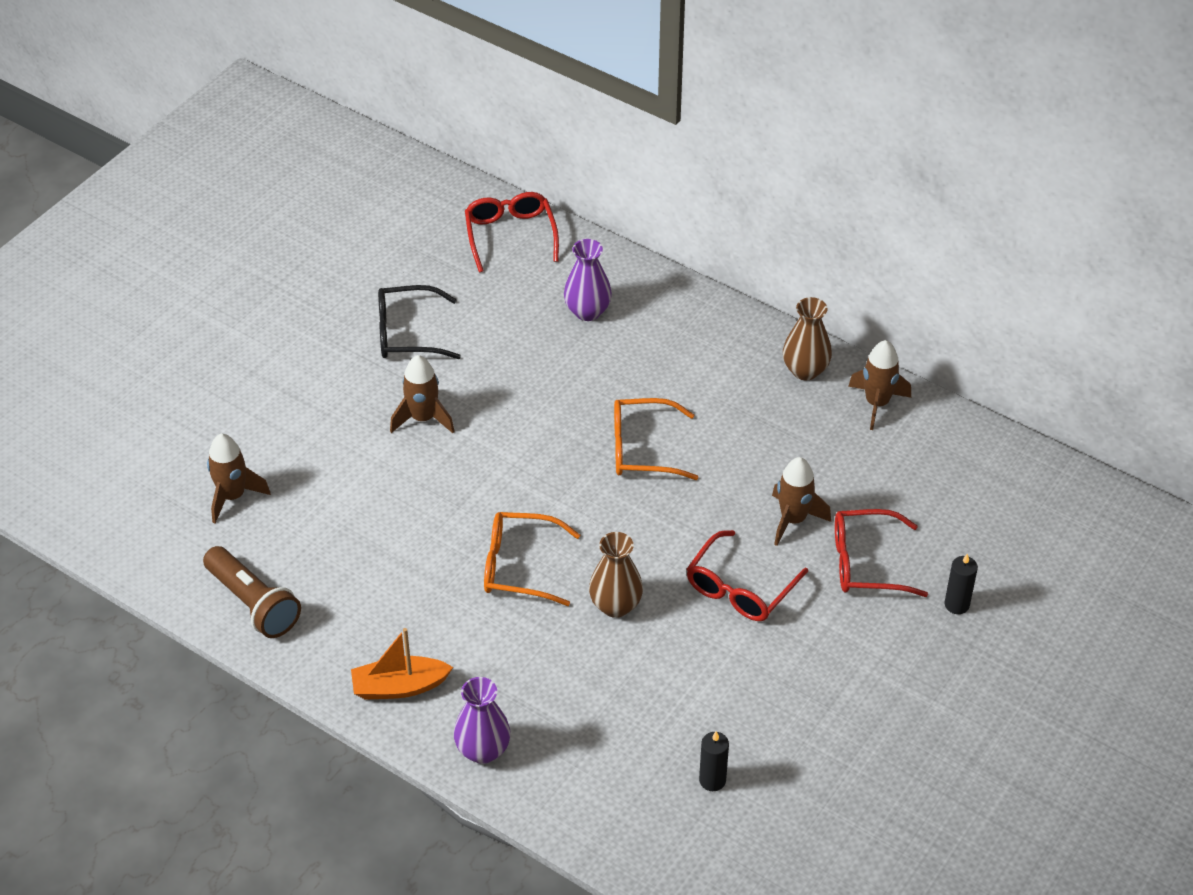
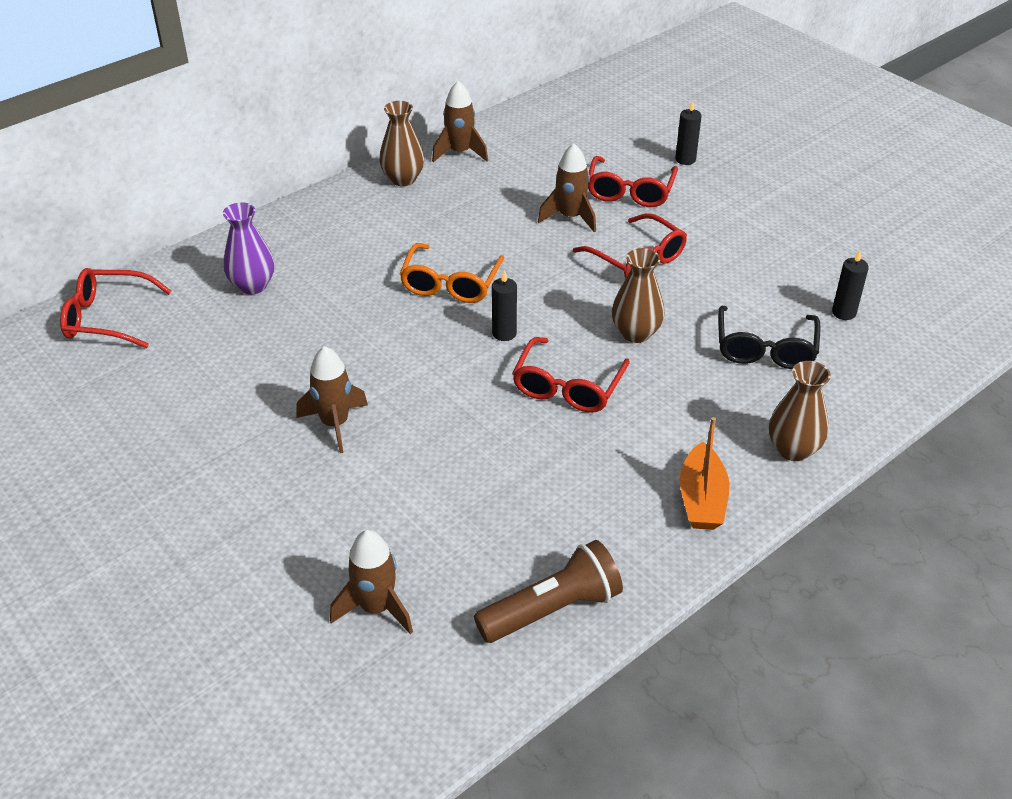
camera: 75 degrees left, 5 degrees down
black glasses [378,285,461,359] -> black glasses moved to [718,306,821,369]
purple vase [454,677,511,764] -> brown vase [769,361,831,461]
orange glasses [484,512,580,606] -> red glasses [512,337,630,413]
none -> black candle [492,270,517,341]

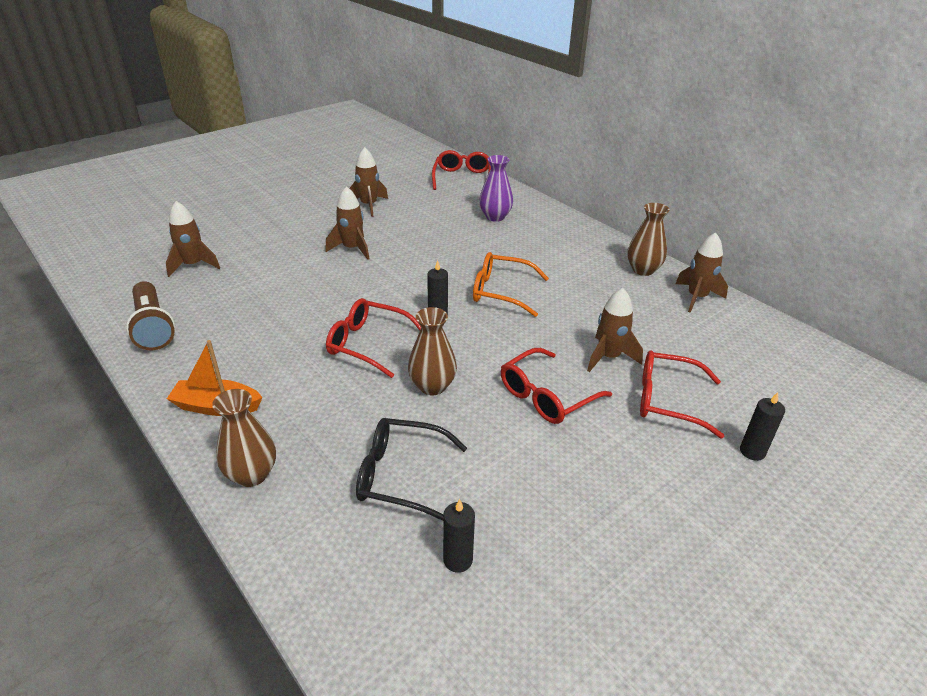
camera: 90 degrees right, 5 degrees down
none -> brown rocket [349,147,388,217]

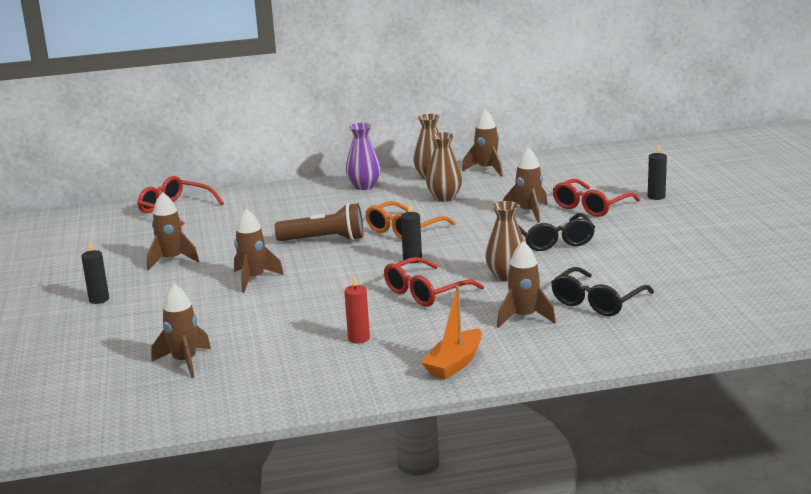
camera: 60 degrees left, 15 degrees down
brown flashlight [126,281,175,350] -> brown flashlight moved to [275,203,363,241]
brown vase [212,389,276,487] -> brown vase moved to [426,132,462,202]
black candle [443,499,475,573] -> black candle moved to [81,240,109,304]
purple vase [479,155,513,222] -> purple vase moved to [346,123,381,190]
red glasses [501,348,612,424] -> black glasses [518,213,595,251]
none -> red candle [344,275,370,344]
none -> brown rocket [497,241,556,328]

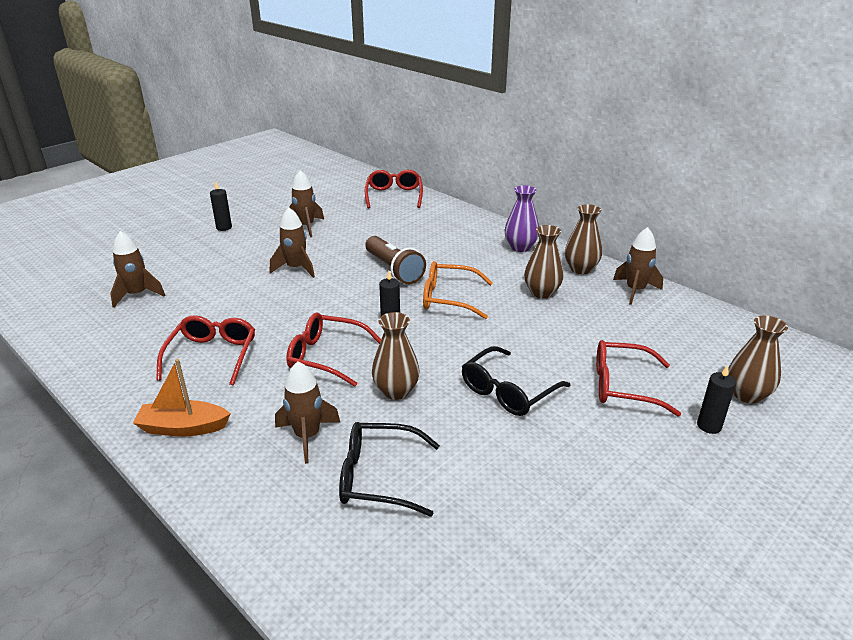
camera: 55 degrees right, 10 degrees up
red candle [344,275,370,344] -> red glasses [156,315,255,386]
brown rocket [503,147,547,223] -> none
none -> brown vase [728,316,788,404]

